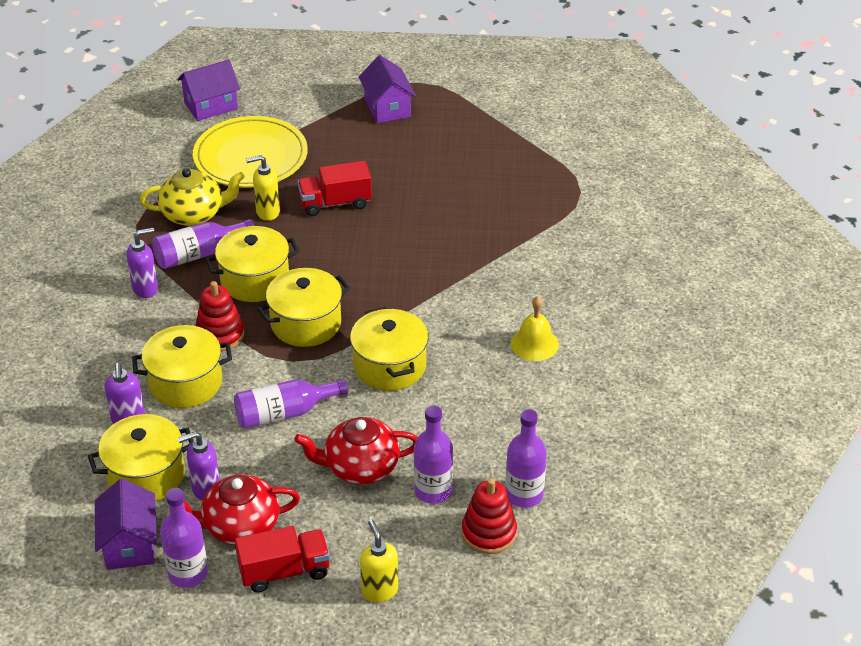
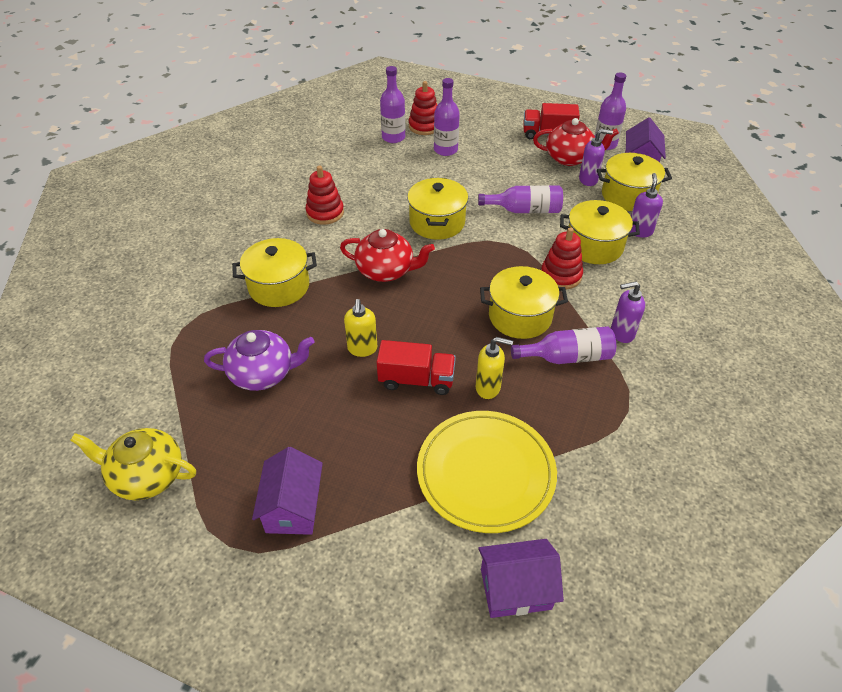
camera: 160 degrees left, 5 degrees up
yellow teapot [140,168,245,226] -> yellow teapot moved to [70,428,196,500]
yellow pot [257,268,351,347] -> yellow pot moved to [232,238,317,307]
red teapot [294,417,418,484] -> red teapot moved to [340,229,435,282]
yellow soap dispenser [360,519,398,602] -> yellow soap dispenser moved to [344,299,378,357]
yellow bell [511,296,559,361] -> red stacking toy [306,165,344,225]
none -> purple teapot [204,330,315,391]

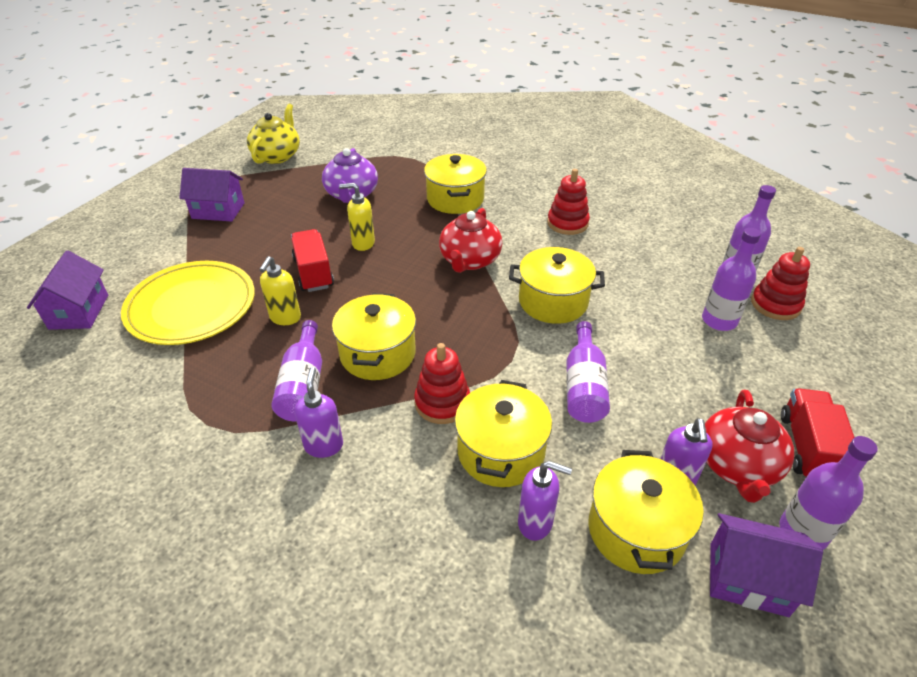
camera: 95 degrees right, 5 degrees down
red truck [377,340,456,395] -> red truck turned 150 degrees clockwise [291,229,334,292]

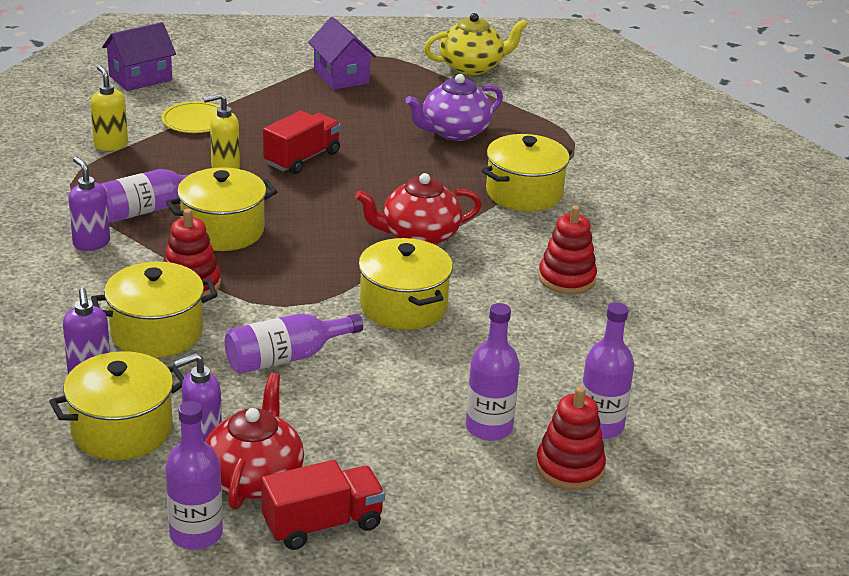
camera: 55 degrees right, 10 degrees down
yellow plate [121,261,255,345] -> yellow plate [161,101,220,133], size x0.51
purple soap dispenser [294,367,343,458] -> purple soap dispenser turned 90 degrees counterclockwise [69,157,110,251]
yellow soap dispenser [339,183,375,251] -> yellow soap dispenser moved to [90,65,128,151]
red teapot [705,390,794,503] -> red teapot turned 120 degrees clockwise [205,373,304,509]
purple house [710,513,823,617] -> none

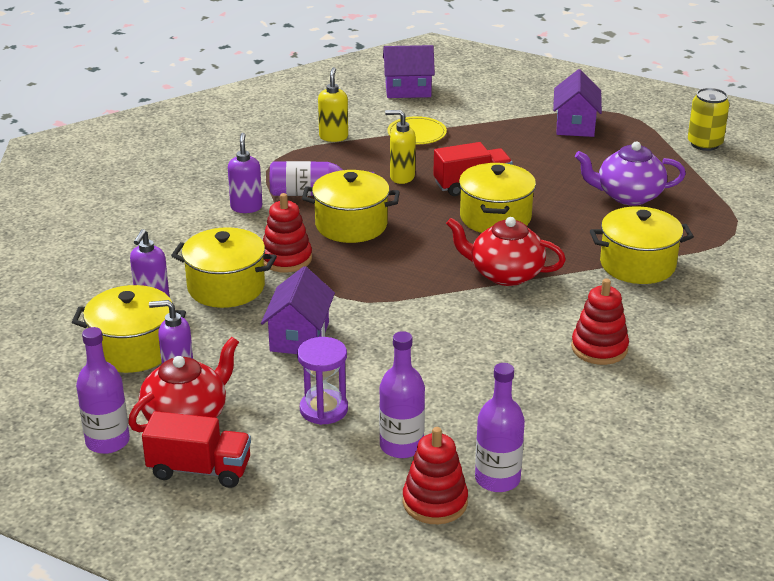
camera: 35 degrees right, 0 degrees up
purple bottle [225,313,363,374] -> purple house [261,266,335,354]
yellow pot [358,238,453,330] -> yellow pot moved to [459,163,536,233]
yellow teapot [424,13,528,75] -> yellow can [688,88,729,151]
none -> purple hourglass [297,337,348,425]

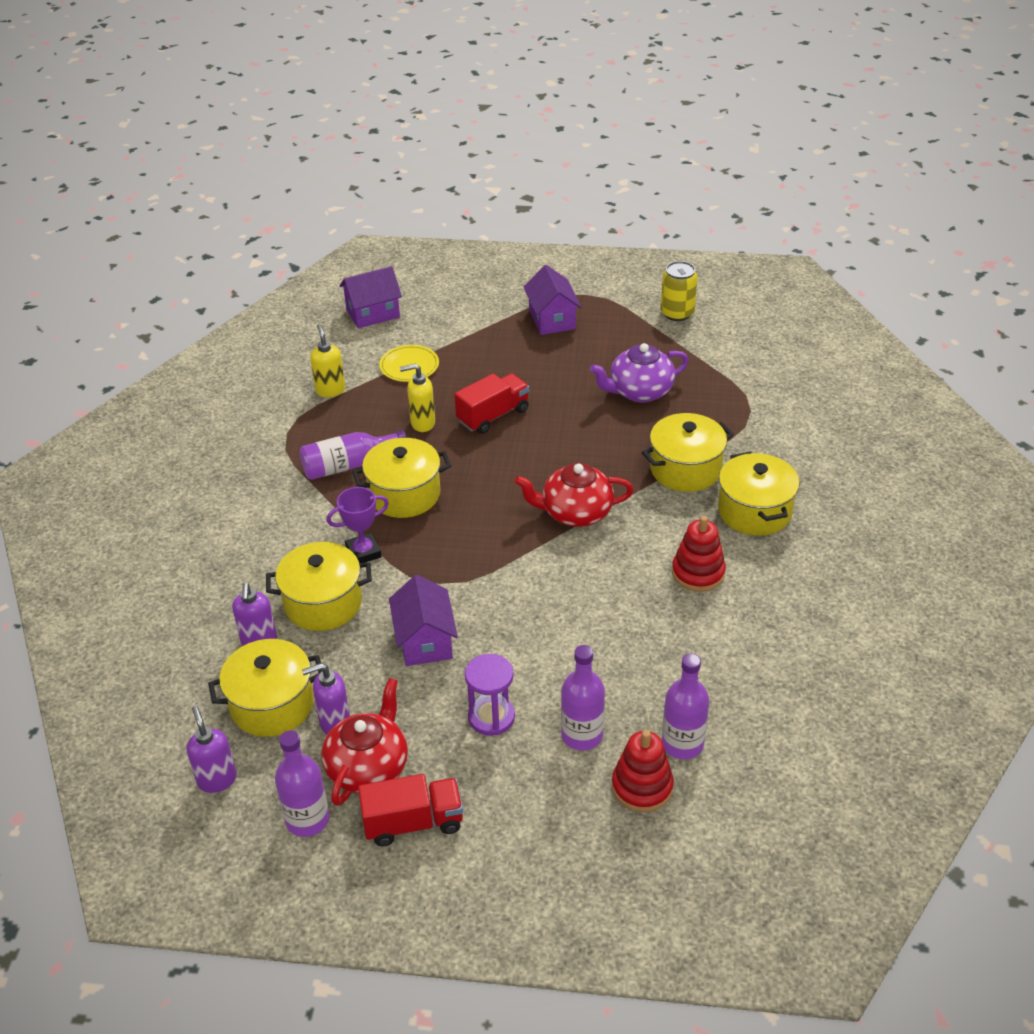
camera: 20 degrees left, 10 degrees up
purple soap dispenser [228,133,262,213] -> purple soap dispenser moved to [187,705,237,793]
red stacking toy [263,193,312,273] -> purple trophy [327,487,389,563]
yellow pot [459,163,536,233] -> yellow pot moved to [718,452,799,536]

